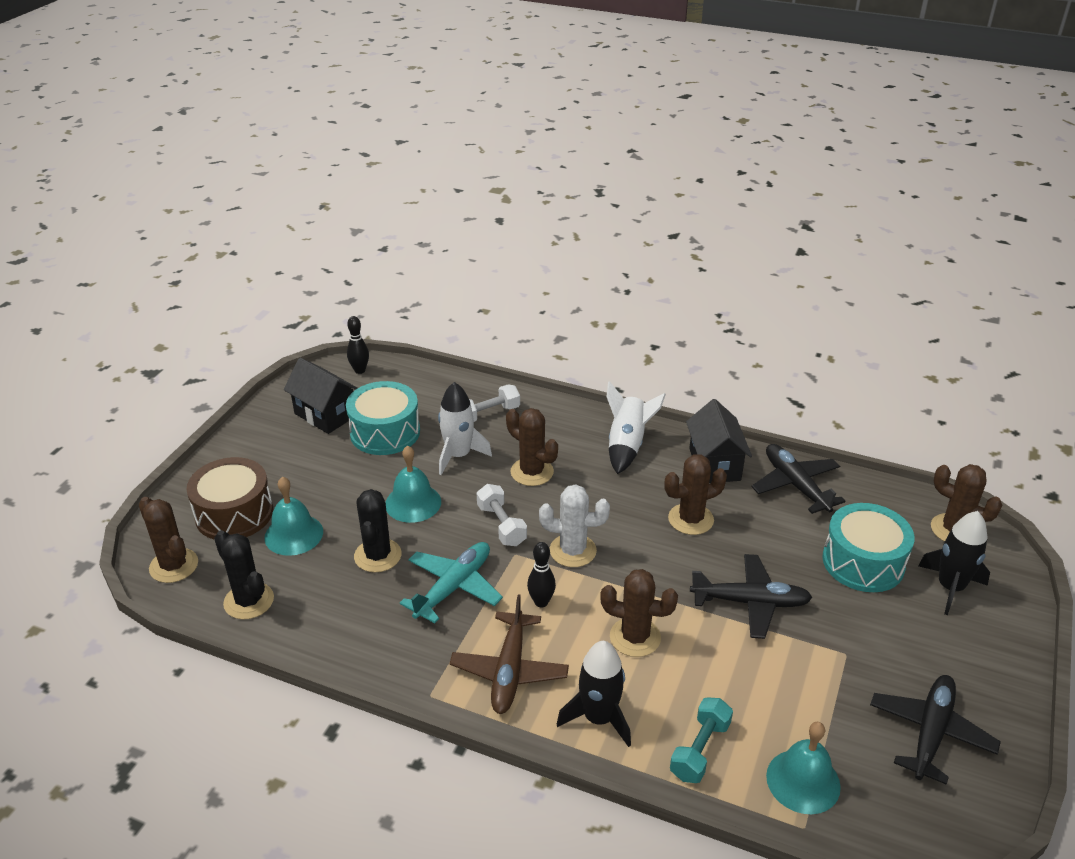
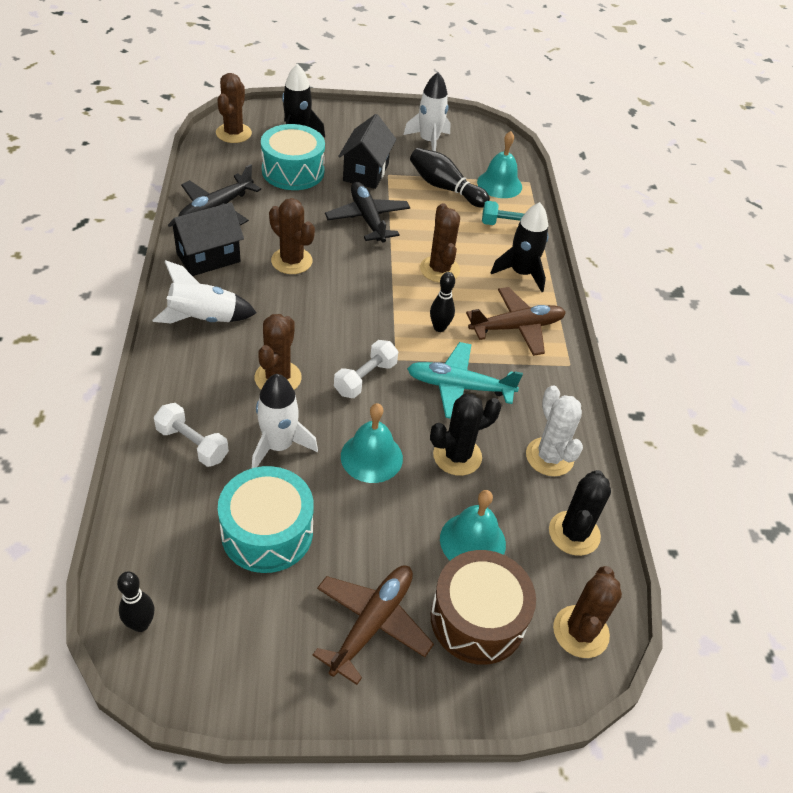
camera: 120 degrees left, 10 degrees up
black house [284,358,358,434] -> black house moved to [338,114,396,189]
white cactus [539,484,610,567] -> white cactus moved to [526,385,583,476]
black plane [870,675,1001,785] -> white rocket [404,72,451,151]
none -> brown plane [312,566,434,685]
none -> black bowling pin [410,148,490,208]

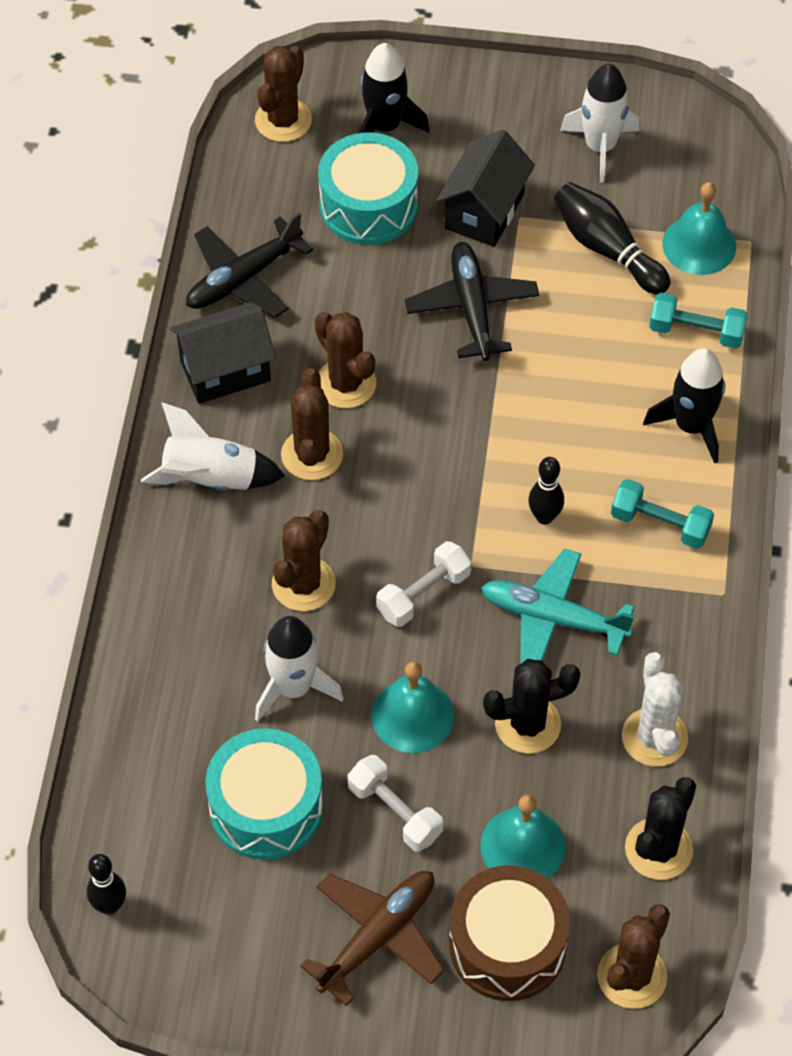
camera: 15 degrees right, 10 degrees up
white dumbbell [154,403,229,467] -> white dumbbell moved to [347,755,443,852]
brown cactus [420,203,460,283] -> brown cactus moved to [281,368,343,480]
brown plane [466,287,566,356] -> turquoise dumbbell [611,479,714,549]

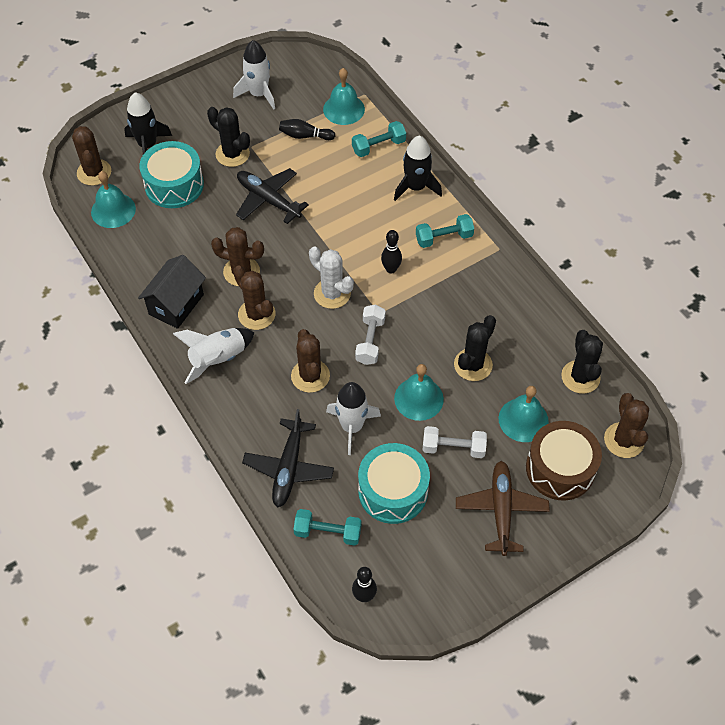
camera: 40 degrees left, 0 degrees up
black plane [186,212,313,318] -> black plane moved to [242,409,334,508]
black house [436,129,535,247] -> black cactus [207,107,250,167]
turquoise plane [481,548,634,664] -> none
black bowling pin [554,182,671,295] -> black bowling pin [279,119,335,140], size x0.66
white cactus [622,652,688,767] -> white cactus moved to [309,246,354,309]
none -> turquoise bell [91,171,136,228]
none -> turquoise dumbbell [293,509,362,546]

